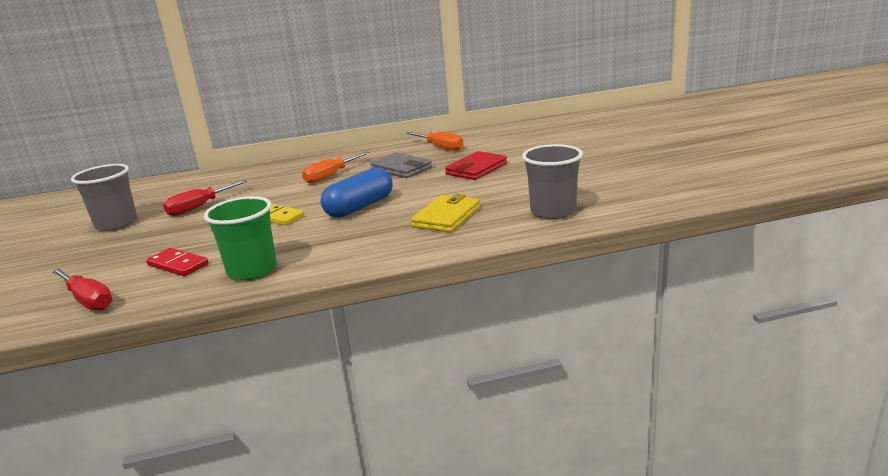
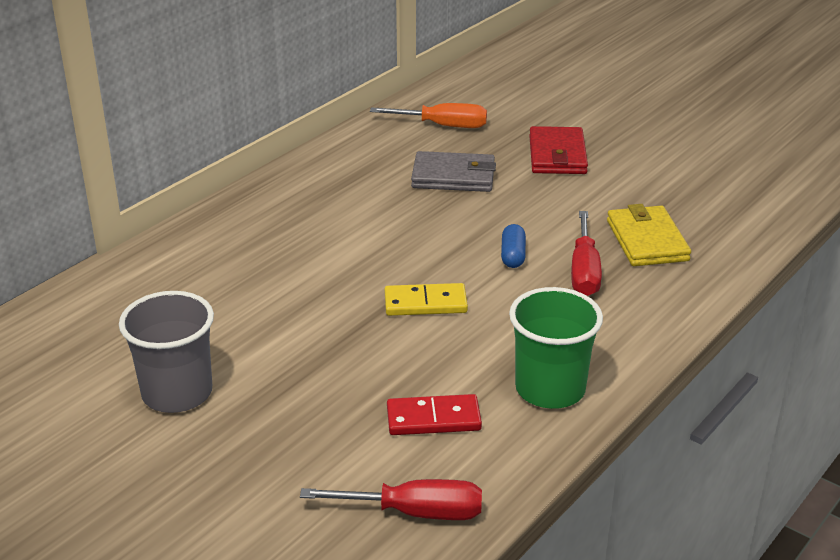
camera: 40 degrees left, 10 degrees up
red screwdriver [163,180,248,216] -> red screwdriver moved to [571,211,602,296]
orange screwdriver [302,151,370,183] -> none
blue capsule [321,168,393,218] -> blue capsule [501,224,526,268], size x0.50
grey cup [522,144,583,219] -> none

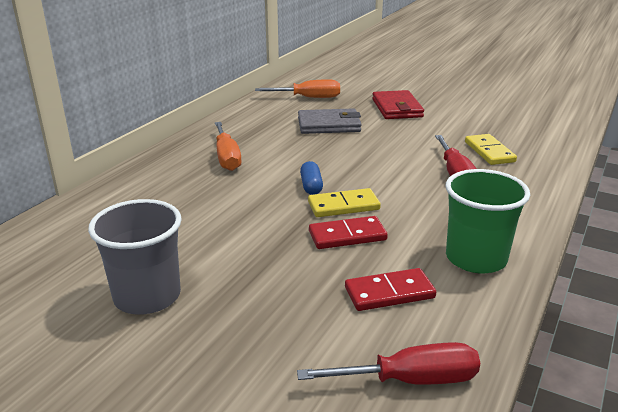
camera: 10 degrees left, 5 degrees down
blue capsule [501,224,526,268] -> blue capsule moved to [300,161,323,195]
yellow wallet [607,204,691,266] -> yellow domino [465,134,517,165]
none -> orange screwdriver [215,122,242,171]
none -> red domino [309,216,388,249]

